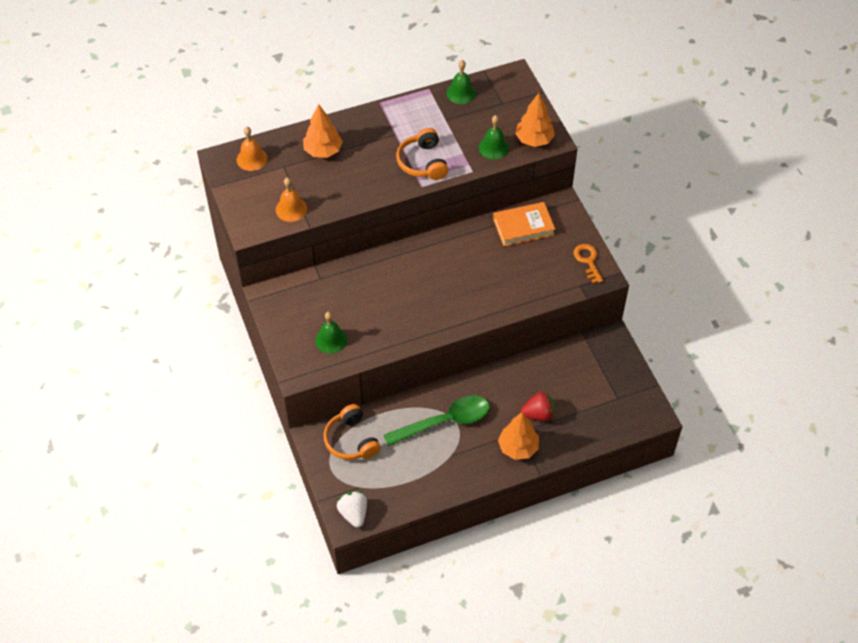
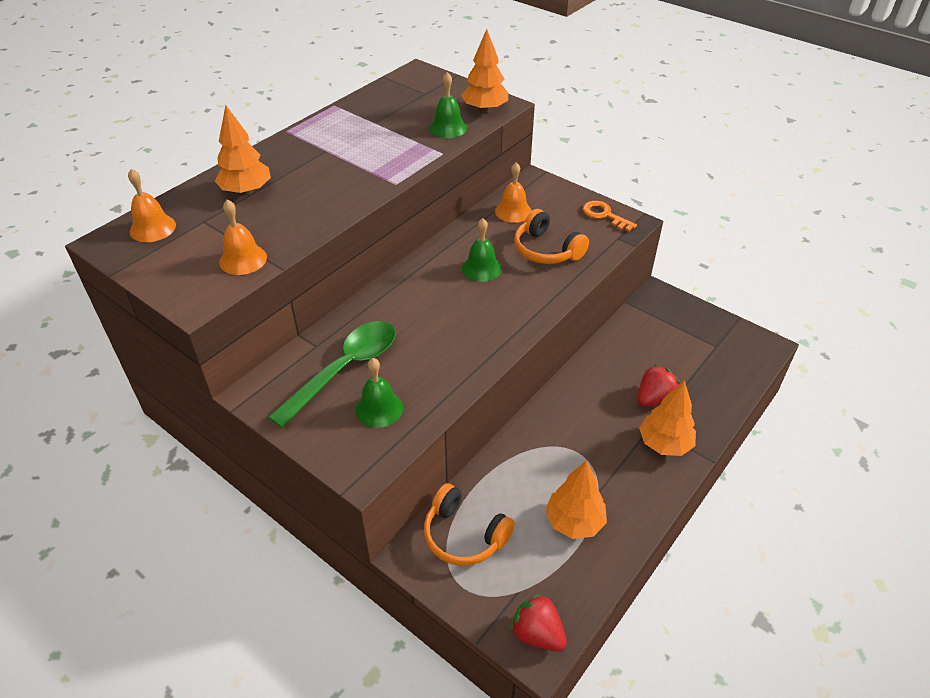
camera: 30 degrees left, 10 degrees down
white strawberry [337,491,367,528] -> red strawberry [510,593,567,652]
green spoon [384,396,490,446] -> green spoon moved to [268,321,396,428]
orange headphones [396,128,448,180] -> orange headphones moved to [514,209,589,264]
green bell [446,60,476,104] -> green bell moved to [462,218,502,282]
orange book [493,202,555,247] -> orange bell [495,162,532,223]
none -> orange tree [545,460,607,539]

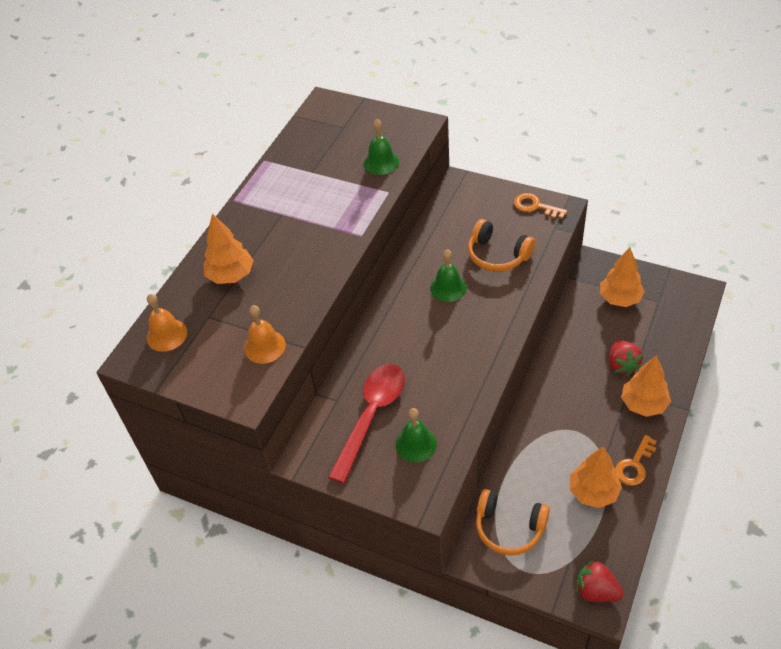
camera: 10 degrees left, 5 degrees up
green spoon [268,321,396,428] -> red spoon [328,364,405,483]
orange tree [461,29,508,113] -> orange tree moved to [600,247,645,307]
orange bell [495,162,532,223] -> none
red strawberry [637,364,680,407] -> red strawberry turned 135 degrees clockwise [609,340,643,376]
none -> orange key [615,435,657,486]

